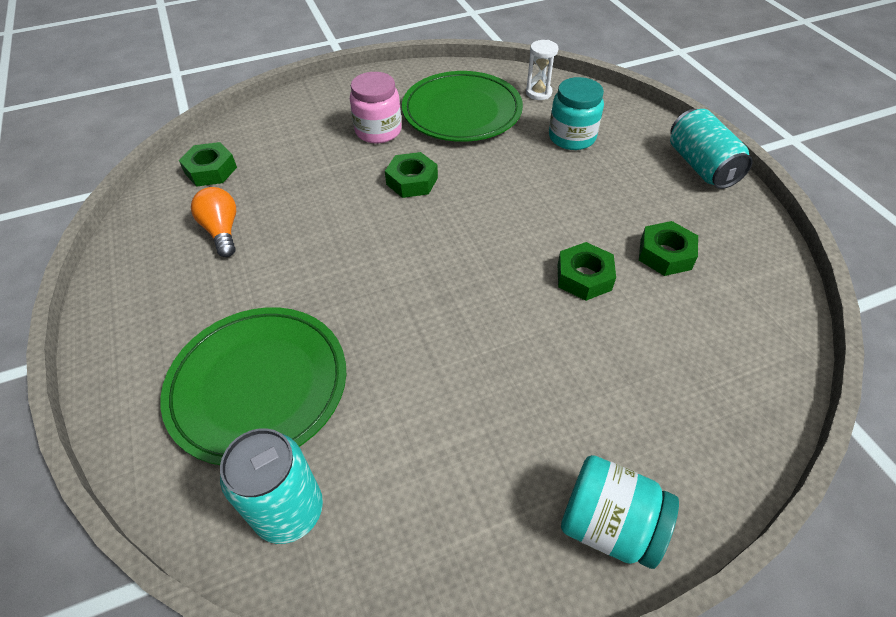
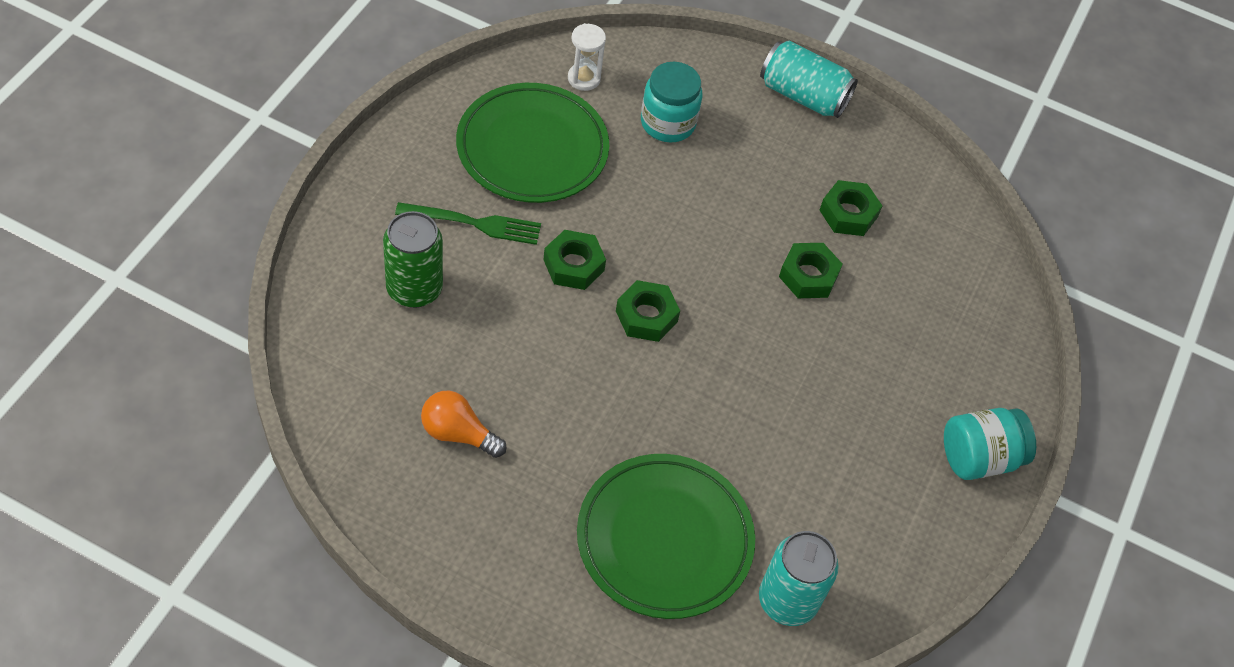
camera: 50 degrees left, 5 degrees up
green nut [179,142,237,187] -> green nut moved to [616,280,680,342]
pink jar [350,72,402,143] -> green fork [395,202,541,245]
none -> green can [383,211,443,308]

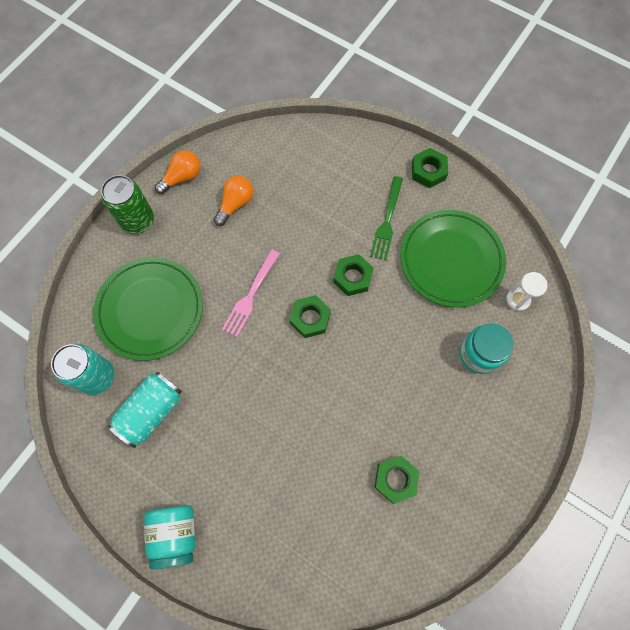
camera: 105 degrees right, 15 degrees up
green can [383,211,443,308] -> green can moved to [101,175,154,234]
turquoise can [760,40,858,118] -> turquoise can moved to [108,372,182,448]
green nut [779,243,843,298] -> green nut moved to [412,148,448,188]
none -> orange light bulb [154,150,200,194]
none -> pink fork [222,249,280,337]

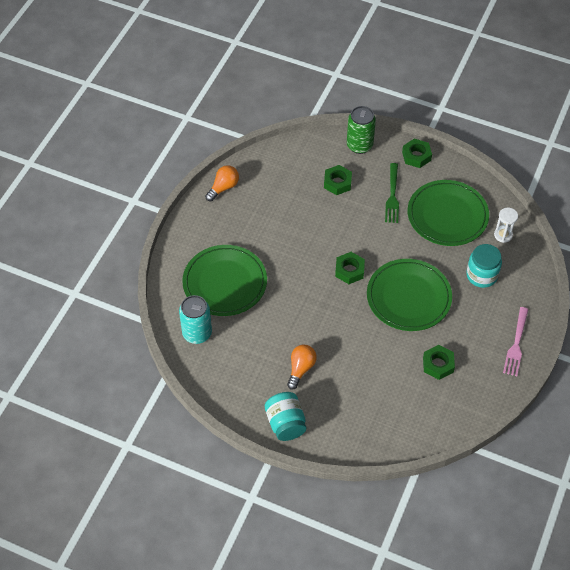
camera: 10 degrees left, 15 degrees down
green can [101,175,154,234] -> green can moved to [347,106,376,154]
turquoise can [108,372,182,448] -> none
orange light bulb [214,176,253,226] -> orange light bulb moved to [287,345,317,389]
pink fork [222,249,280,337] -> pink fork moved to [503,307,529,376]
green nut [333,254,374,296] -> green nut moved to [324,165,352,195]
none -> green plate [367,259,452,331]

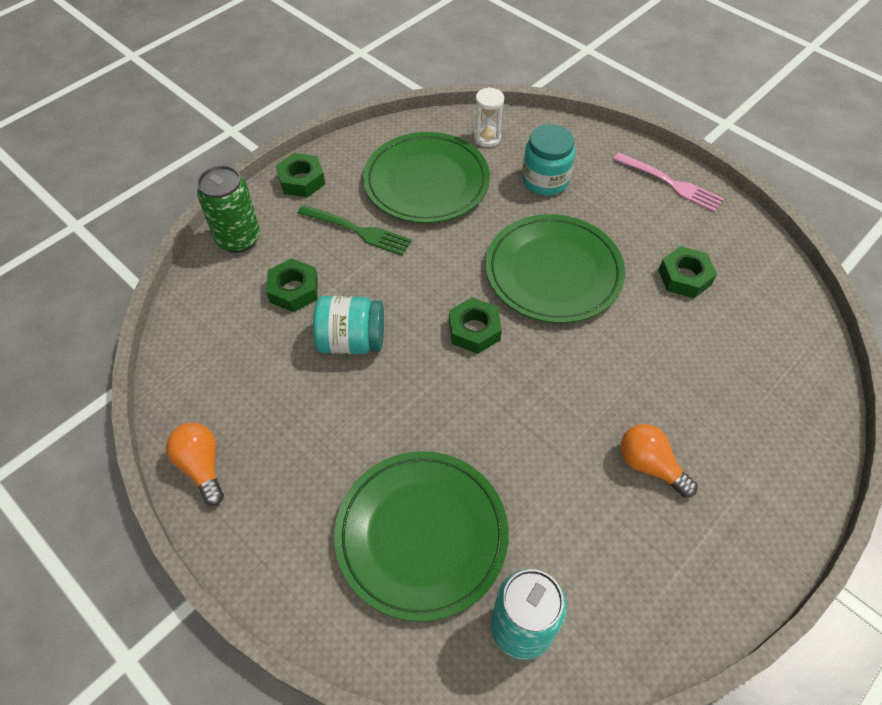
camera: 70 degrees left, 0 degrees up
turquoise jar [265,392,306,441] -> turquoise jar moved to [313,296,384,354]

